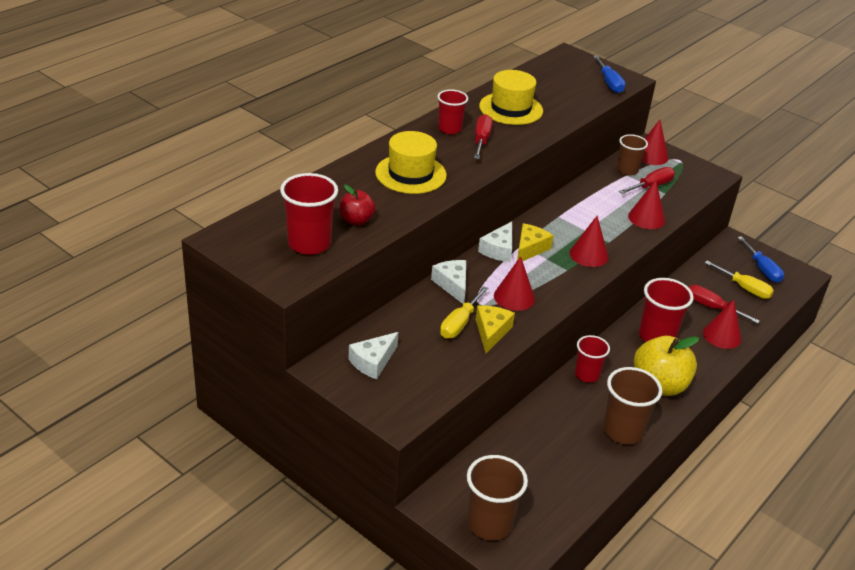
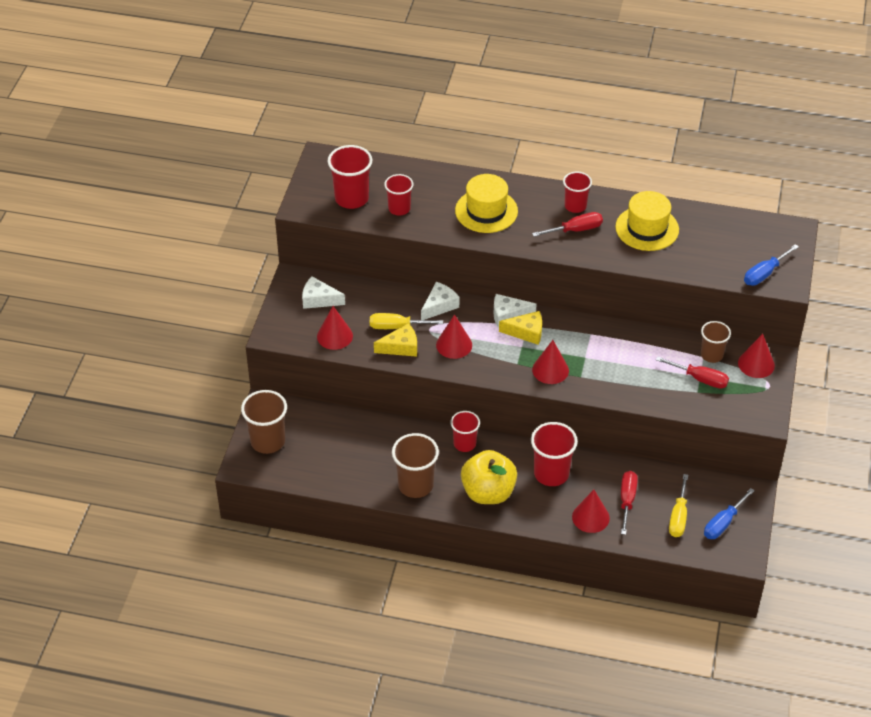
camera: 65 degrees right, 10 degrees up
red apple [340,185,376,225] -> red cup [384,174,413,215]
red cone [628,180,665,229] -> red cone moved to [317,306,353,350]

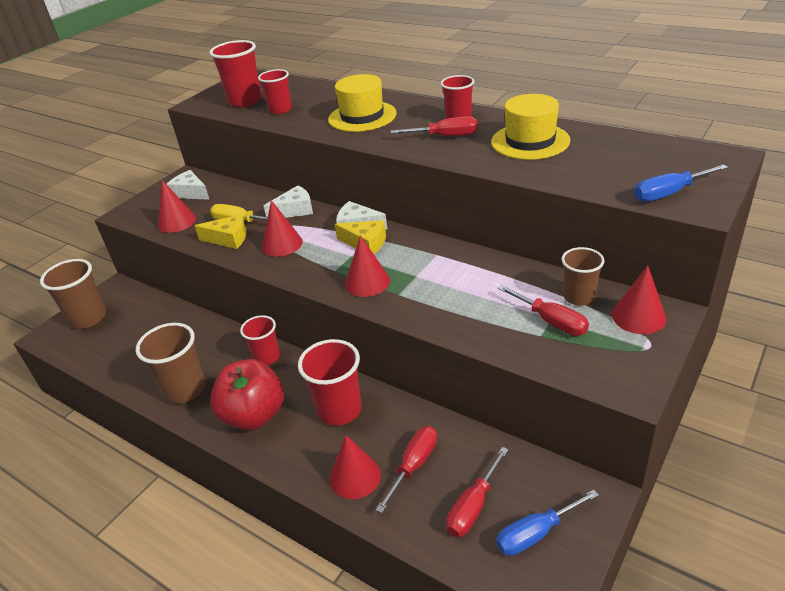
camera: 25 degrees right, 10 degrees down
yellow apple [461,450,517,504] -> red apple [210,359,284,430]
yellow screwdriver [669,474,688,537] -> red screwdriver [446,447,509,537]

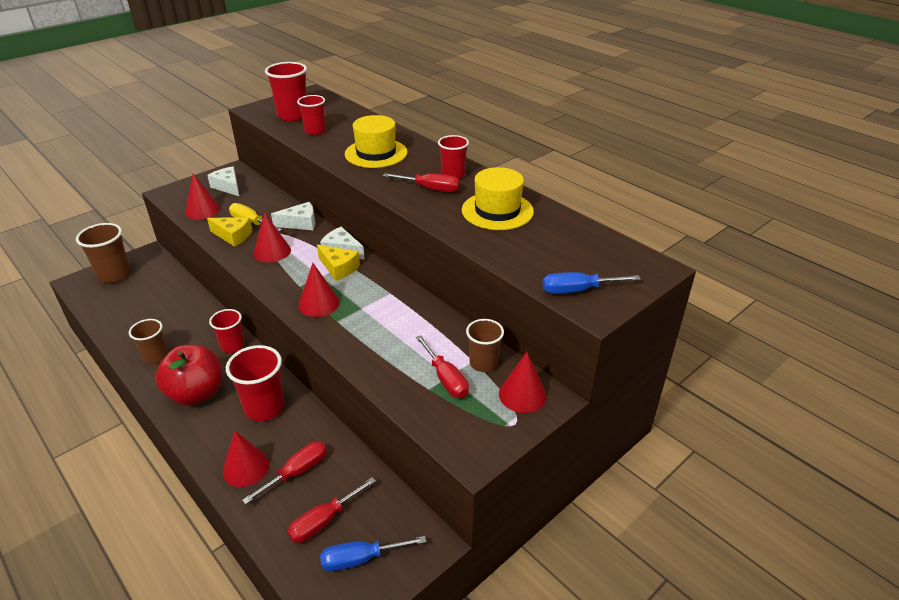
camera: 10 degrees right, 0 degrees up
brown cup [136,323,205,404] -> brown cup [129,319,168,364], size x0.65

